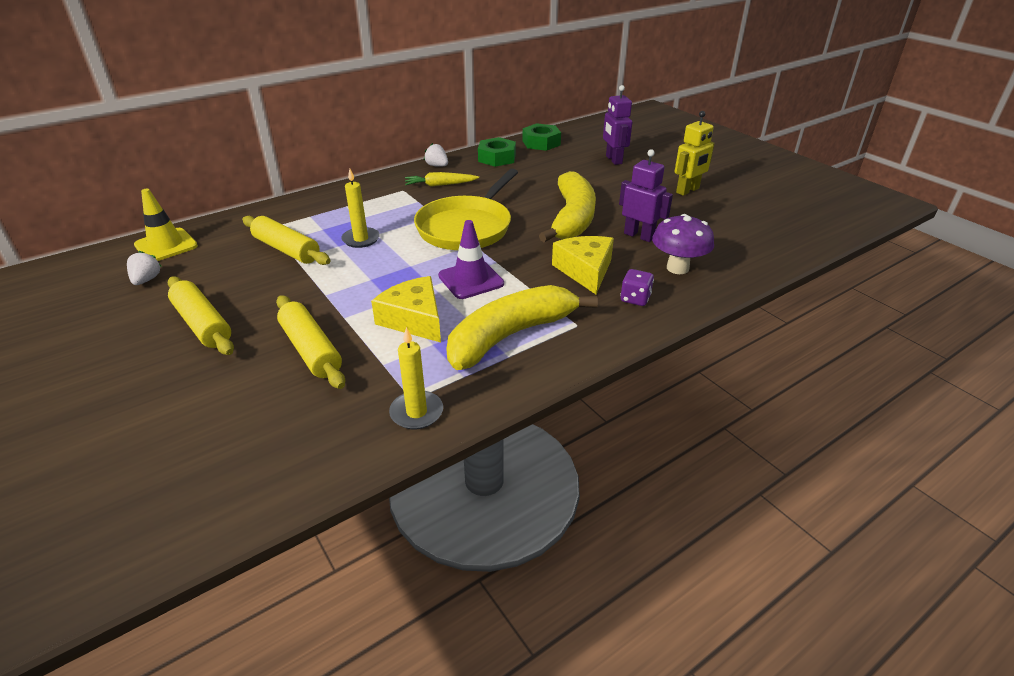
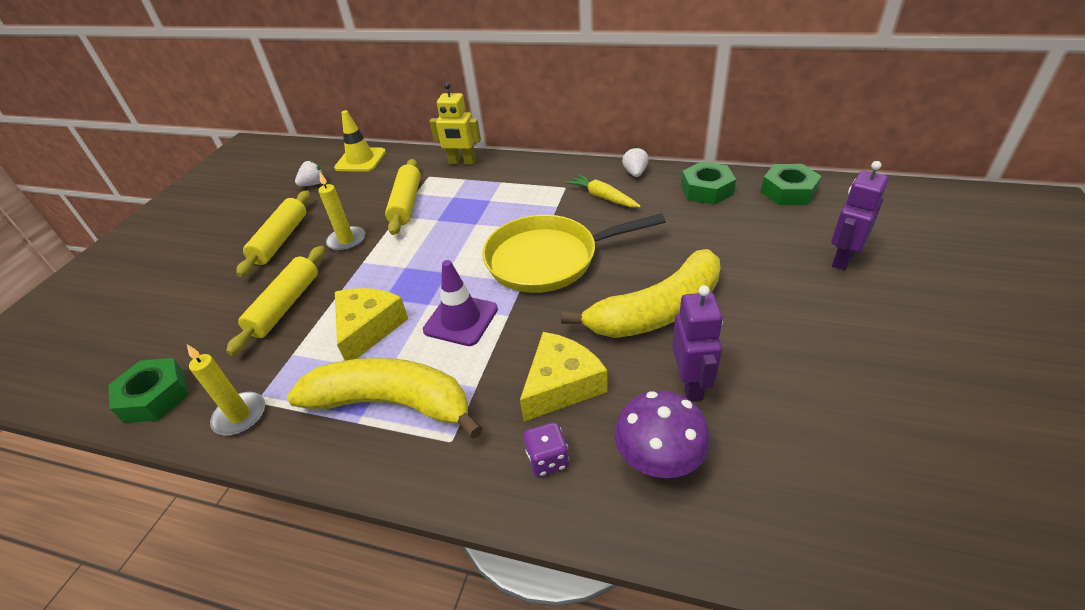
camera: 55 degrees right, 5 degrees up
yellow candle [341,169,380,248] -> yellow candle moved to [318,173,365,252]
yellow robot [675,111,715,196] -> yellow robot moved to [429,82,481,165]
none -> green nut [108,358,189,423]

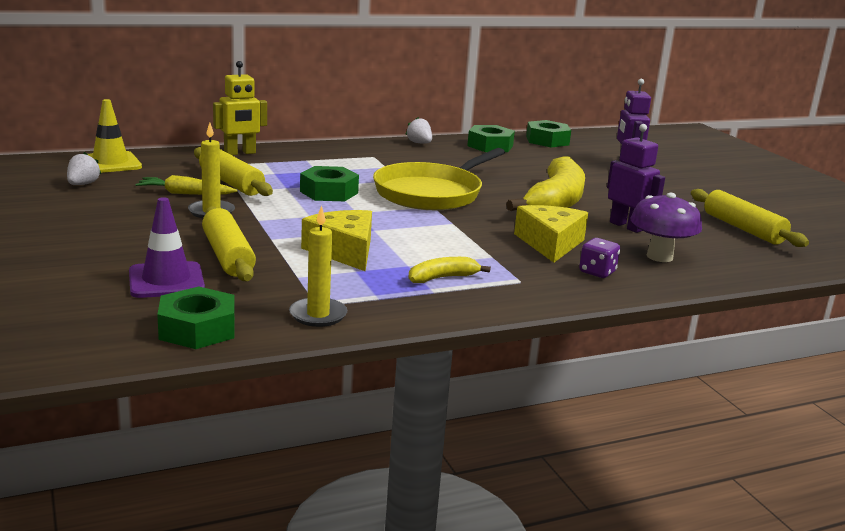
camera: 45 degrees left, 20 degrees down
yellow rolling pin [236,191,310,277] -> yellow rolling pin moved to [691,189,809,247]
yellow banana [287,358,483,439] -> yellow banana [408,257,491,283], size x0.45
purple traffic cone [423,260,498,346] -> purple traffic cone moved to [129,197,205,298]
yellow carrot [566,174,641,207] -> yellow carrot moved to [135,175,237,195]
none -> green nut [300,166,359,201]

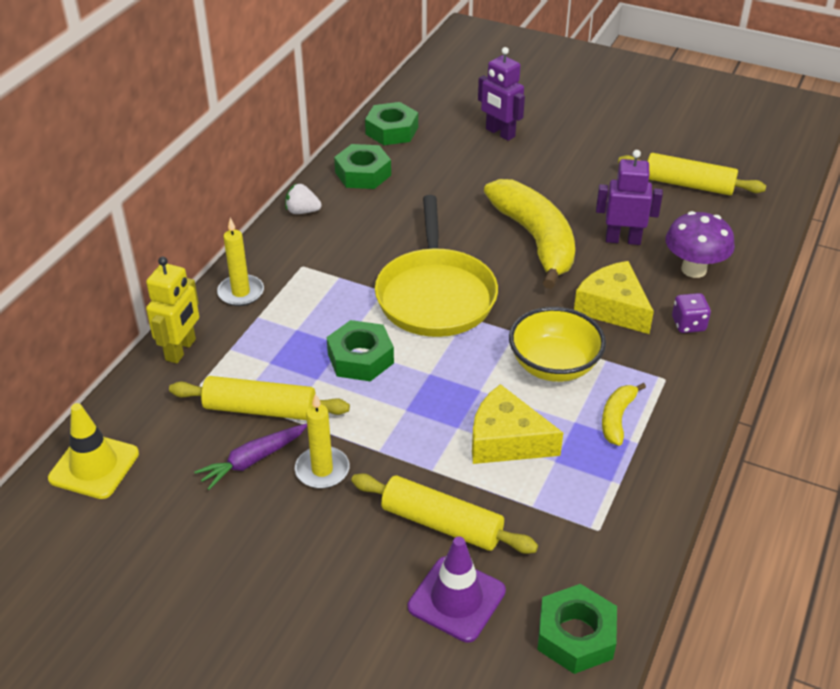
camera: 40 degrees left, 20 degrees up
white strawberry [67,152,101,185] -> none
yellow carrot [135,175,237,195] -> purple carrot [194,423,307,490]
yellow candle [289,205,347,327] -> yellow candle moved to [217,218,264,306]
none -> yellow bowl [509,307,606,382]

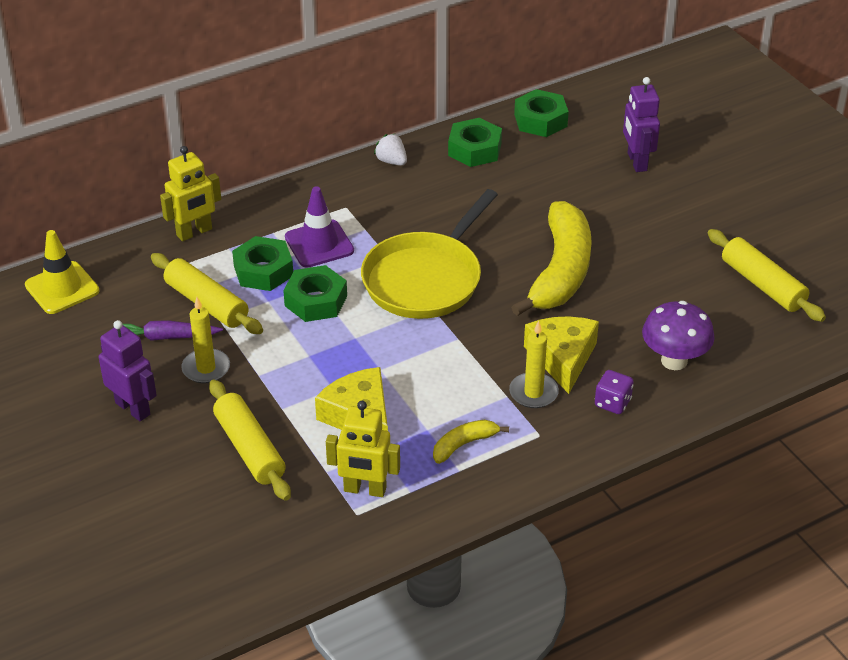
camera: 35 degrees right, 0 degrees up
yellow candle [217,218,264,306] -> yellow candle moved to [509,321,559,408]
purple traffic cone [408,536,506,643] -> purple traffic cone moved to [285,186,354,268]
yellow bowl [509,307,606,382] -> none
green nut [537,584,617,674] -> green nut moved to [232,236,293,291]
purple robot [596,150,663,245] -> purple robot moved to [99,320,157,421]
none -> yellow robot [326,401,400,497]

